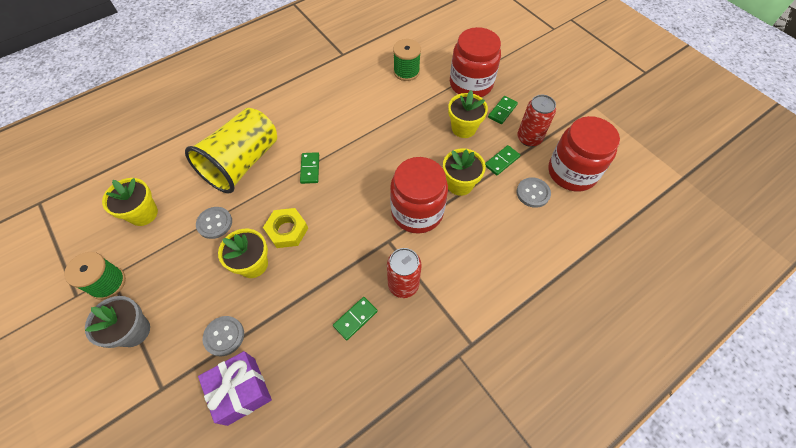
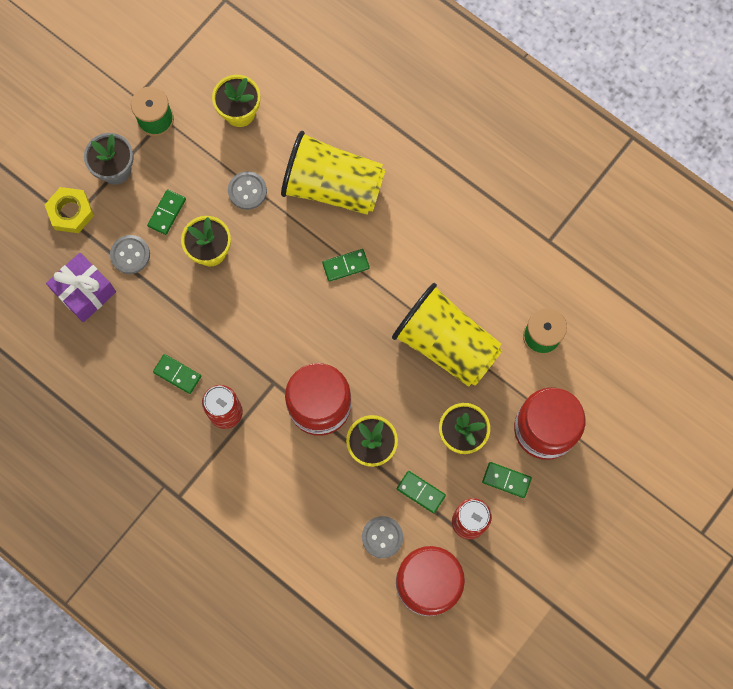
camera: 75 degrees right, 15 degrees up
yellow nut [263,208,308,248] -> yellow nut moved to [45,187,94,233]
none -> green domino [147,189,186,235]
none -> yellow cup [392,283,502,387]

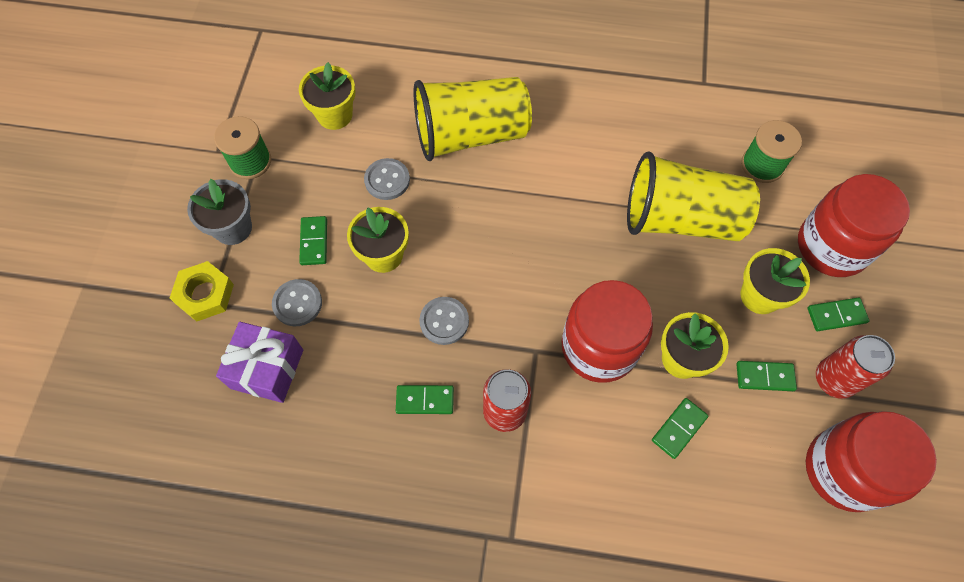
camera: 30 degrees left, 10 degrees down
green domino [322,249,370,282] -> green domino moved to [652,398,708,459]
grey button [362,516,403,558] -> grey button moved to [419,297,469,345]

